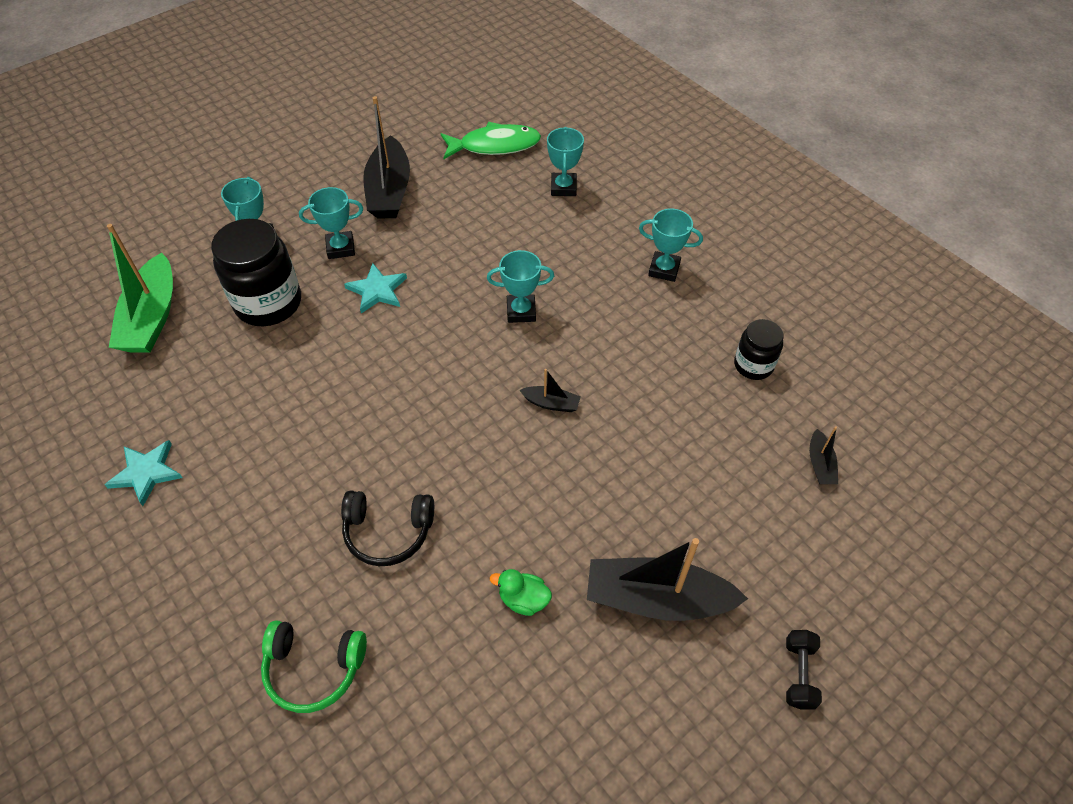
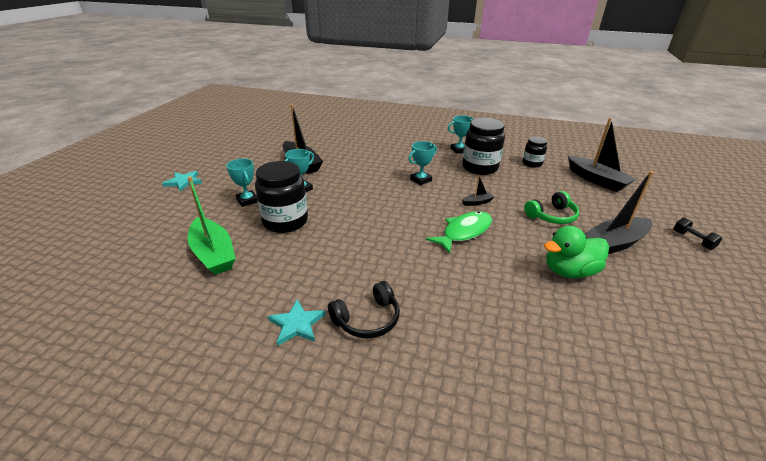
camera: 35 degrees left, 20 degrees down
green headphones [261,620,367,713] -> green headphones moved to [524,191,579,224]
black headphones [341,491,434,566] -> black headphones moved to [328,281,400,338]
turquoise star [344,263,407,313] -> turquoise star moved to [162,171,202,191]
green fish [441,122,541,159] -> green fish moved to [426,211,492,254]
green duck [490,569,552,616] -> green duck [544,226,609,278], size x1.88
turquoise trophy [547,127,584,196] -> none
black boat [809,426,838,484] -> black boat [568,118,636,192], size x2.19
none -> black jar [462,118,505,175]

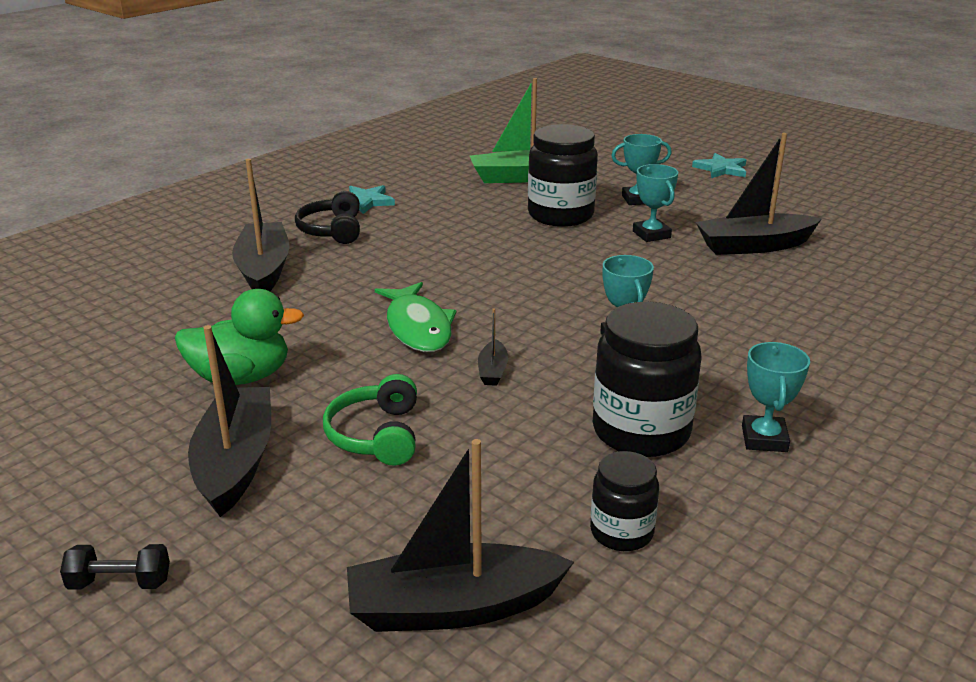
camera: 115 degrees right, 5 degrees down
green duck [544,226,609,278] -> green duck turned 75 degrees clockwise [175,289,304,385]
none -> black boat [232,159,289,291]

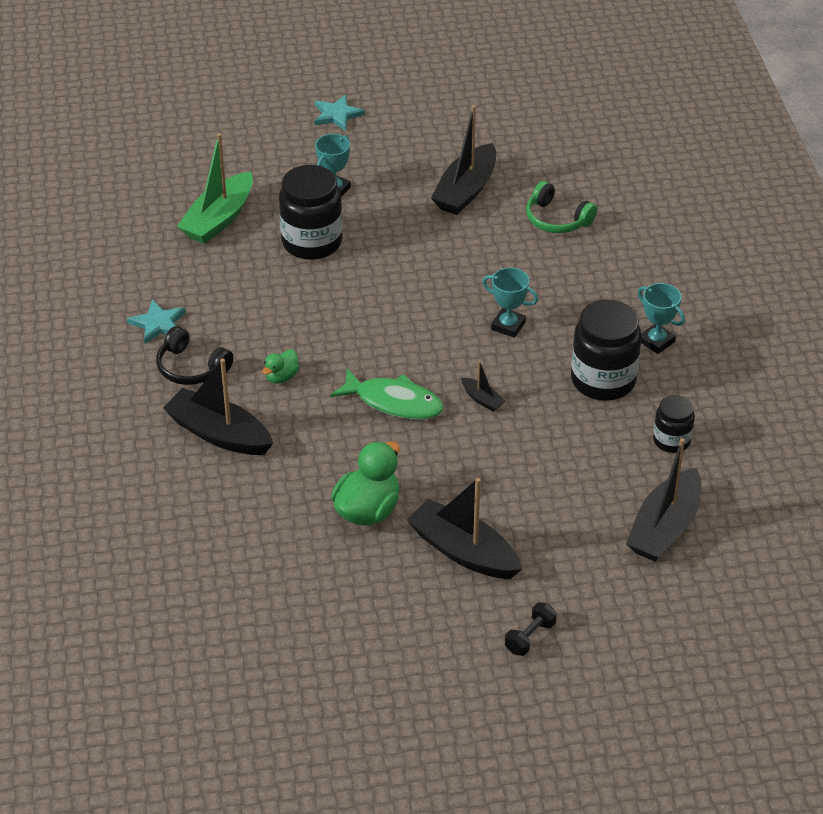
camera: 50 degrees left, 15 degrees up
green headphones [323,374,417,466] -> green headphones moved to [526,181,597,233]
turquoise trophy [633,164,678,242] -> none
none -> green duck [262,349,299,384]

